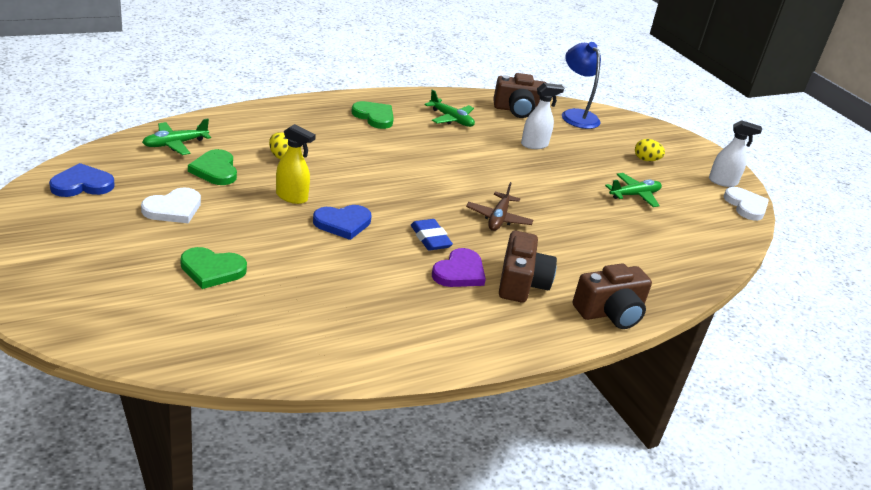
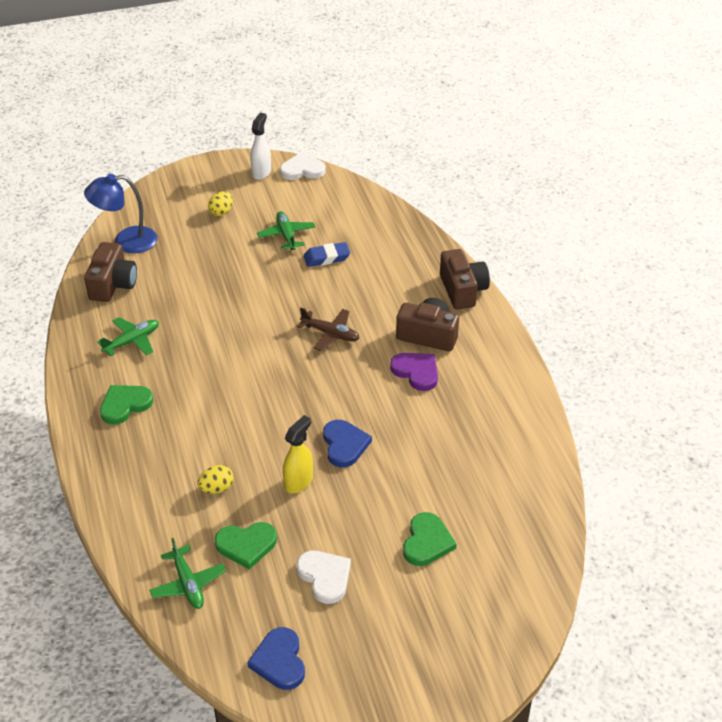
camera: 75 degrees left, 10 degrees up
blue eraser [411,219,453,251] -> blue eraser moved to [304,242,350,267]
white spray bottle [521,83,564,149] -> none

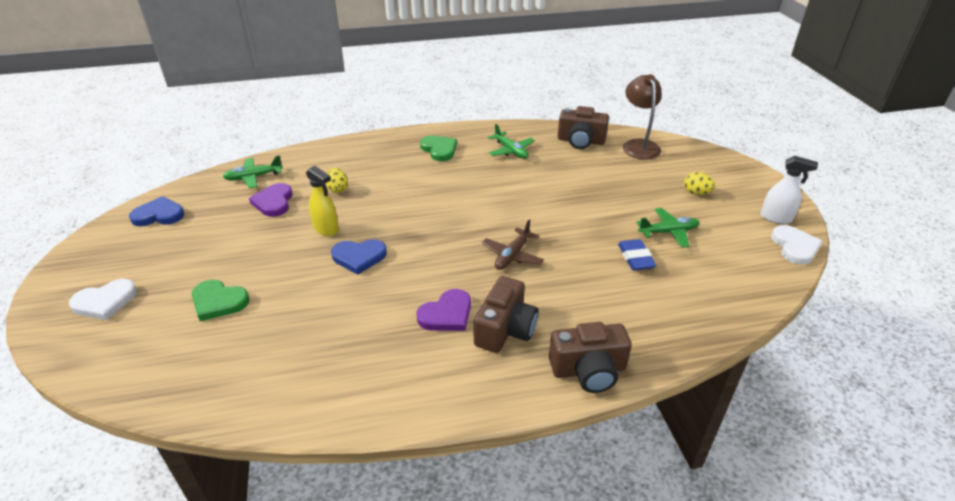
camera: 95 degrees right, 5 degrees down
blue lamp [84,174,158,254] -> brown lamp [623,74,662,159]
green heart [215,522,277,570] -> purple heart [249,183,293,217]
white heart [297,551,351,604] -> white heart moved to [69,279,137,320]

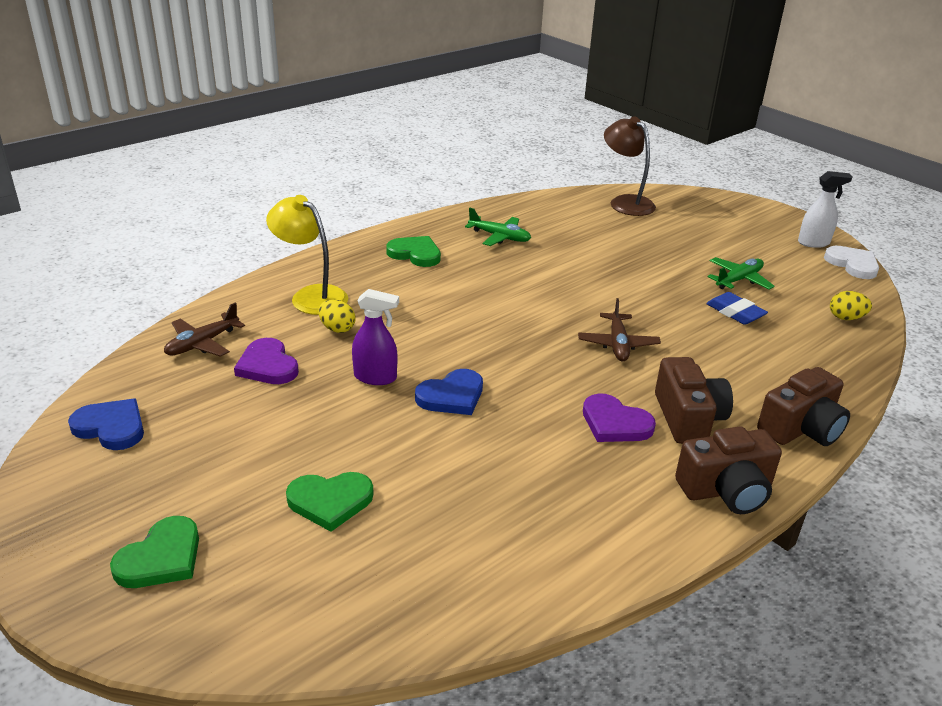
camera: 30 degrees left, 5 degrees down
white heart [69,279,137,320] -> green heart [110,516,199,588]
blue heart [129,196,184,226] -> blue heart turned 60 degrees clockwise [68,399,144,450]
green plane [223,155,283,188] -> brown plane [164,302,245,357]
yellow spray bottle [306,166,339,236] -> purple spray bottle [352,289,399,385]
purple heart [417,289,471,331] -> purple heart turned 105 degrees clockwise [583,393,656,442]
brown camera [558,106,609,149] -> brown camera moved to [675,426,782,514]
yellow egg [684,172,715,195] -> yellow egg moved to [830,291,872,320]
none -> yellow lamp [266,195,348,315]

